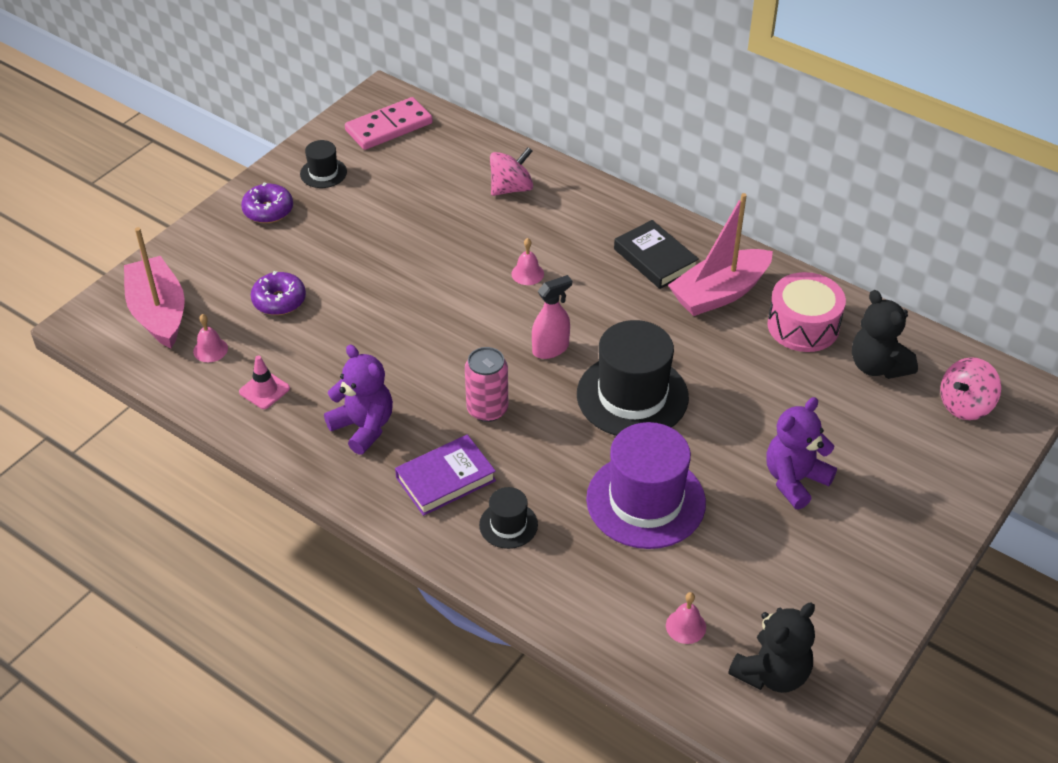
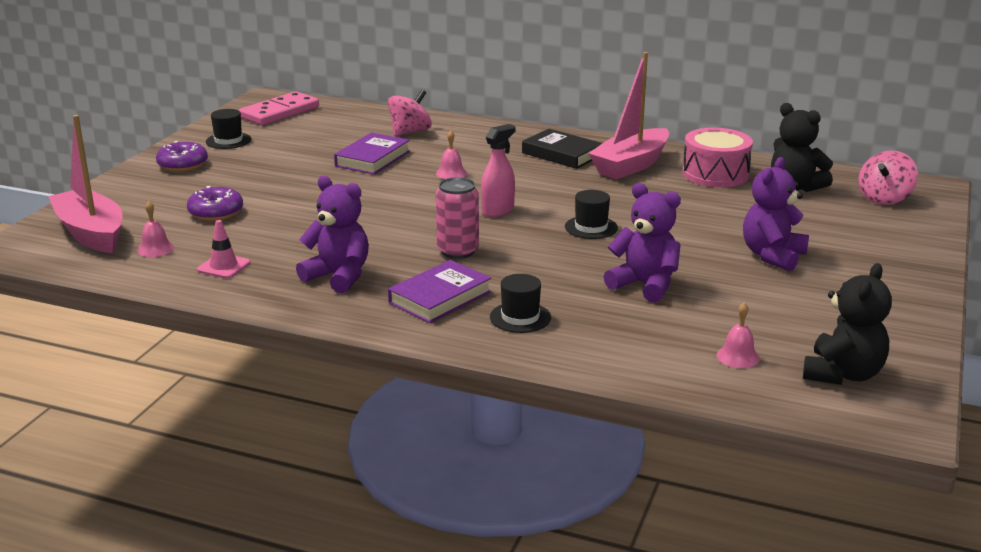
camera: 15 degrees left, 20 degrees down
black hat [577,320,689,436] -> black hat [565,190,618,239], size x0.48
purple hat [586,422,706,549] -> purple teddy bear [604,183,681,303]
none -> purple book [334,132,410,174]

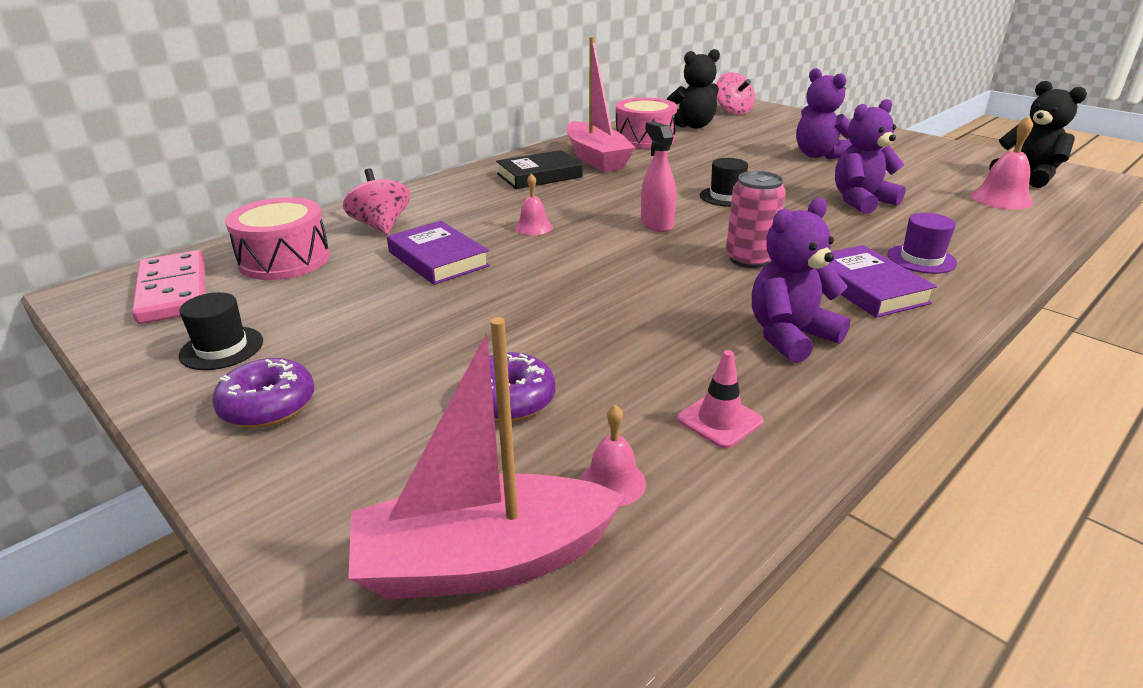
camera: 65 degrees left, 5 degrees up
black hat [490,274,551,333] -> purple hat [887,213,957,274]
pink bell [716,302,760,368] -> pink bell [971,116,1033,210], size x1.58
none -> pink drum [225,197,330,280]

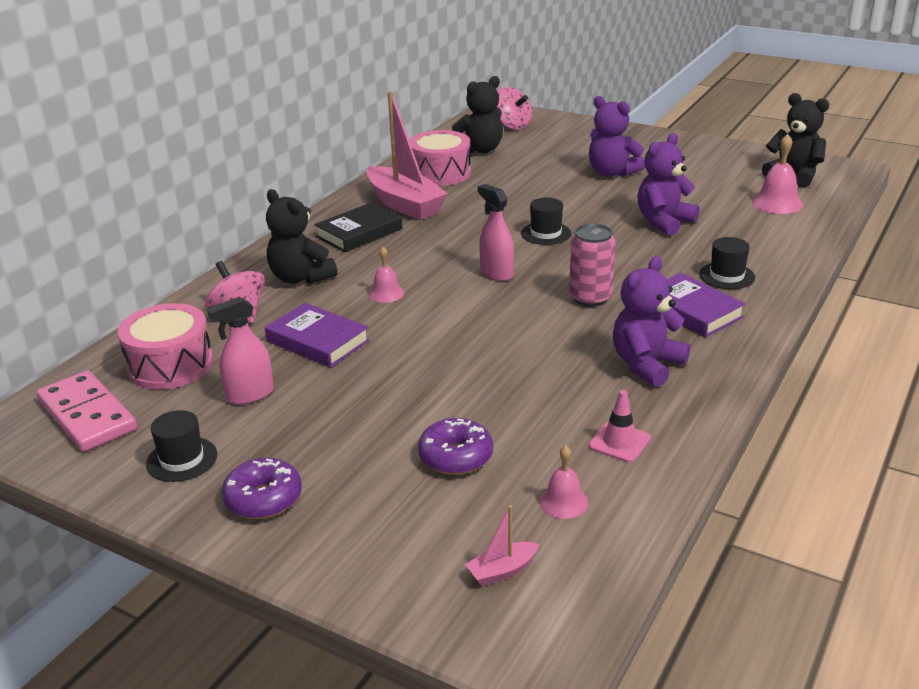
camera: 15 degrees left, 0 degrees up
pink boat [348,317,626,600] -> pink boat [465,505,539,586], size x0.42
purple hat [887,213,957,274] -> black hat [699,237,755,289]
none -> pink spray bottle [207,297,274,405]
none -> black teddy bear [266,189,338,284]

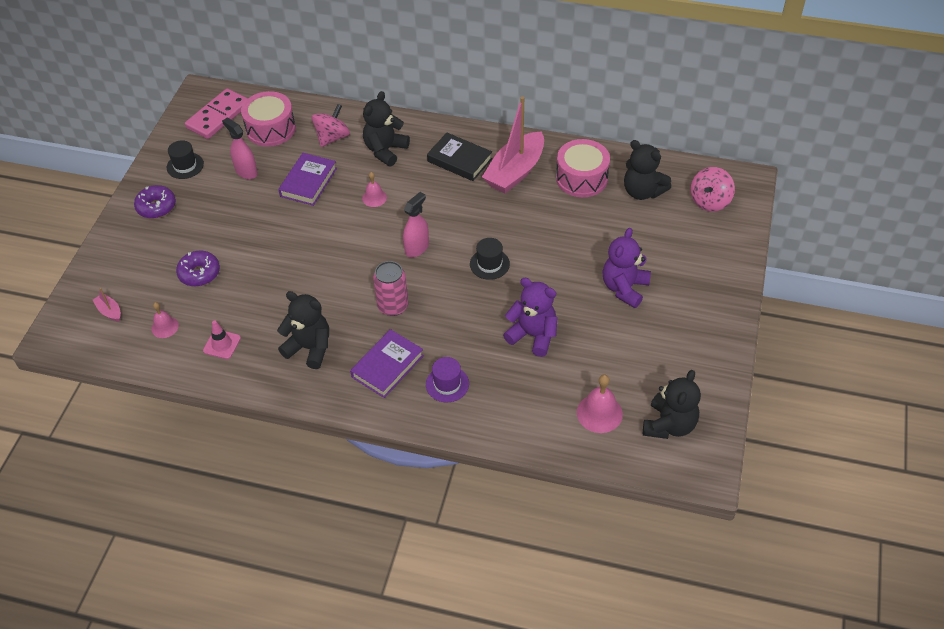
camera: 75 degrees right, 20 degrees up
purple teddy bear [613,256,690,387] -> black teddy bear [277,291,329,369]
black hat [699,237,755,289] -> purple hat [426,357,469,403]

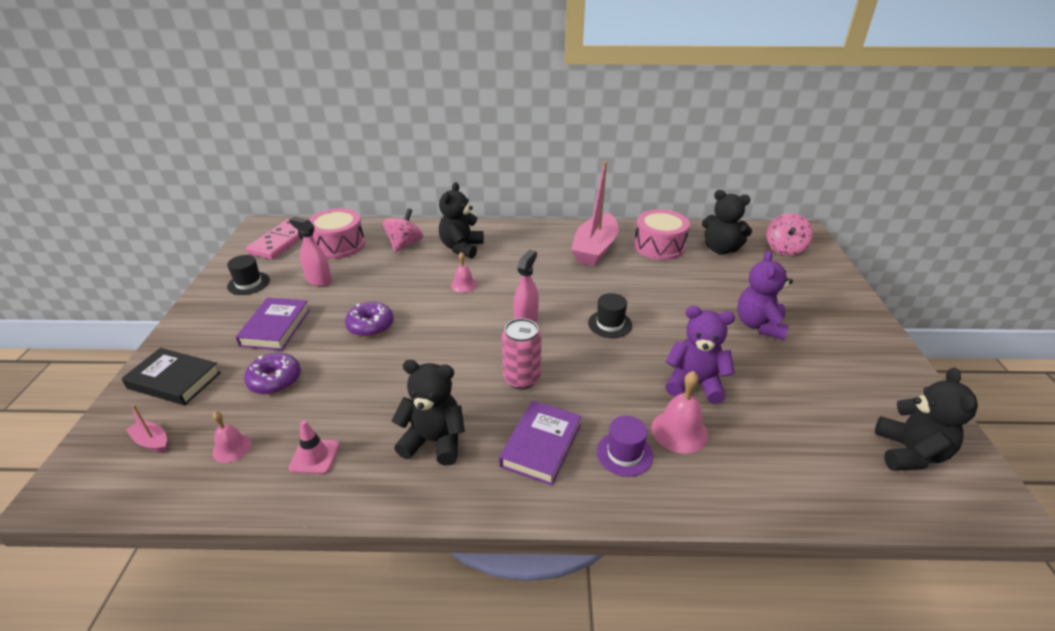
camera: 15 degrees left, 15 degrees down
purple donut [134,185,176,219] -> purple donut moved to [345,302,394,337]
purple book [278,153,337,206] -> purple book moved to [236,298,310,350]
black book [427,133,492,181] -> black book moved to [121,348,221,405]
pink bell [577,375,623,433] -> pink bell moved to [651,371,708,454]

